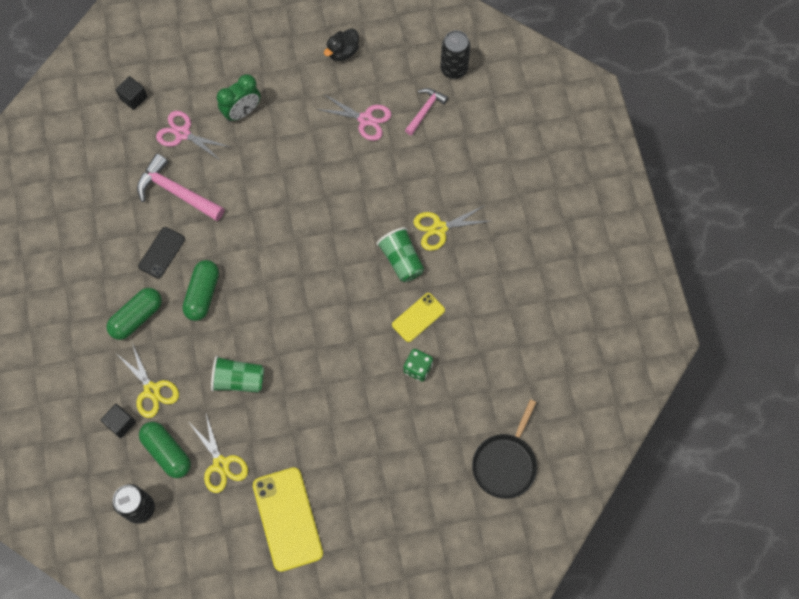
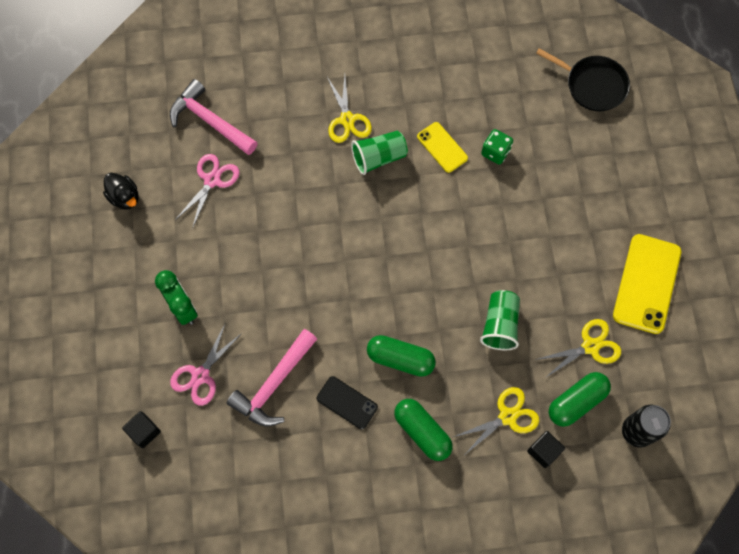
camera: 85 degrees left, 0 degrees up
yellow phone [253,467,323,572] -> yellow phone turned 60 degrees counterclockwise [613,234,681,334]
pink hammer [405,88,448,135] -> pink hammer [170,79,258,155], size x1.65
black can [440,30,470,79] -> none

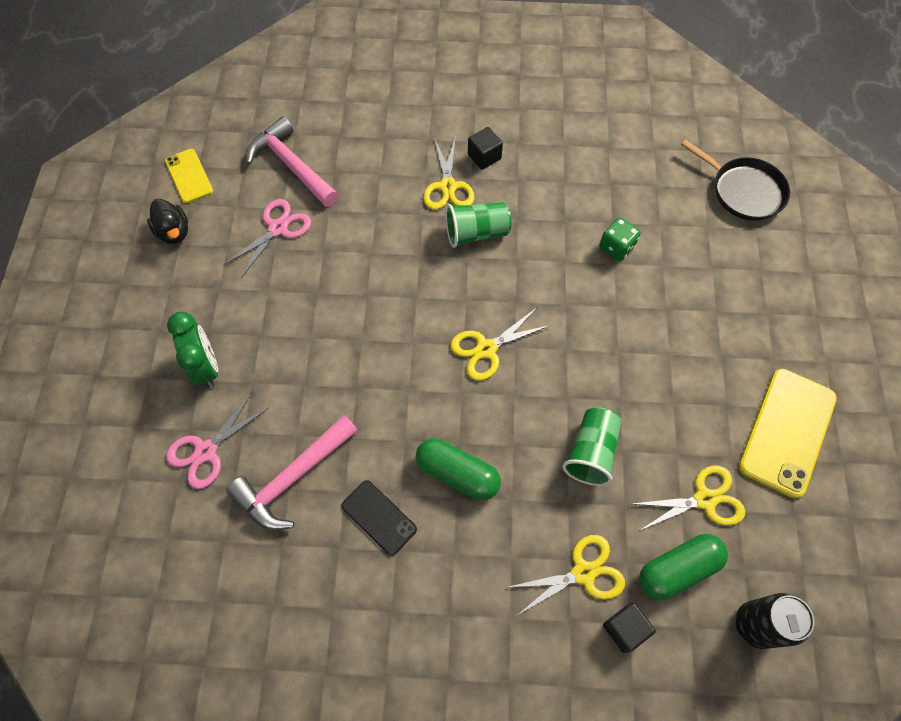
camera: 10 degrees right, 5 degrees down
black cube [122,411,161,448] -> black cube moved to [468,127,503,170]
green capsule [394,399,453,461] -> none
yellow phone [417,122,468,173] -> yellow phone moved to [165,149,213,203]
none -> yellow scissors [450,308,551,381]

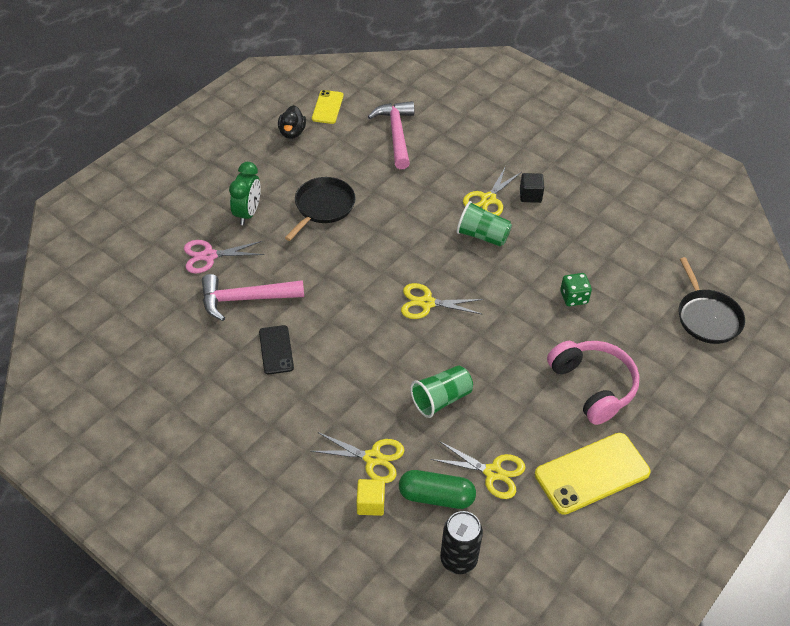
camera: 35 degrees right, 15 degrees down
pink scissors [223,199,311,278] -> none
green capsule [416,438,501,500] -> none
black cube [603,603,656,653] -> yellow cube [357,479,385,516]
none -> black pan [285,177,356,241]
none -> pink headphones [547,341,640,425]

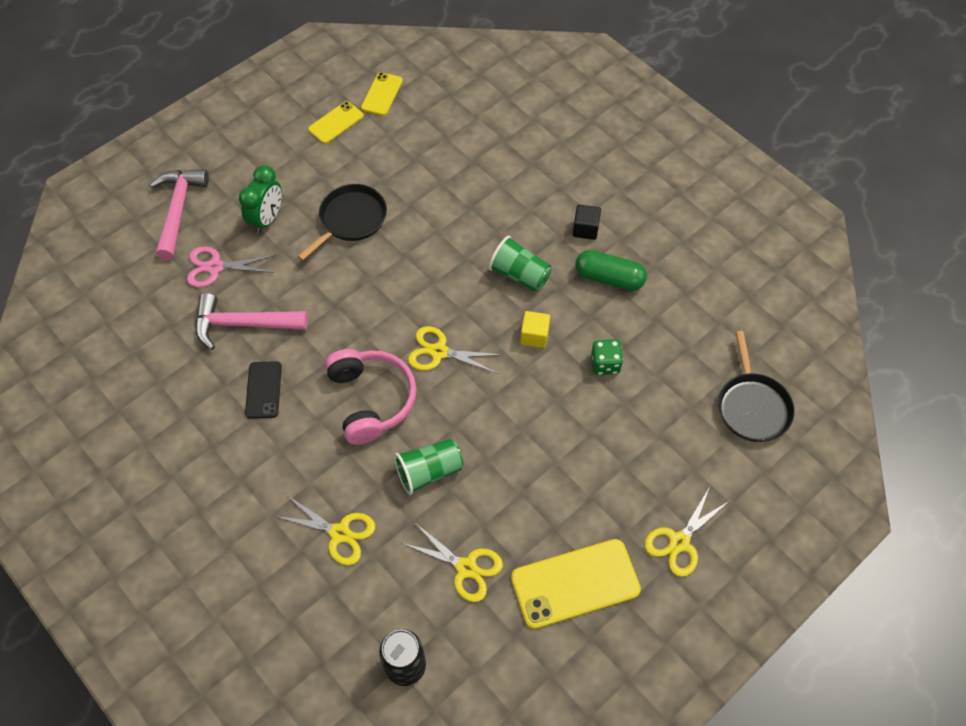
camera: 10 degrees right, 10 degrees up
black duck [278,105,306,139] -> yellow phone [308,101,364,144]
yellow cube [357,479,385,516] -> yellow cube moved to [520,311,550,348]
pink hammer [368,101,414,169] -> pink hammer moved to [149,170,209,260]
green capsule [399,470,476,509] -> green capsule moved to [575,250,647,291]
yellow scissors [463,166,521,216] -> yellow scissors moved to [645,487,729,577]
pink headphones [547,341,640,425] -> pink headphones moved to [325,349,417,445]

